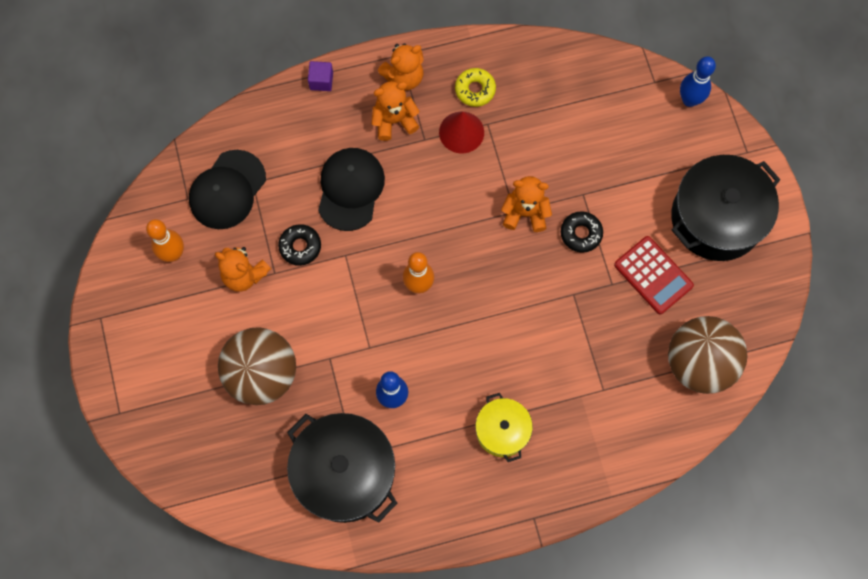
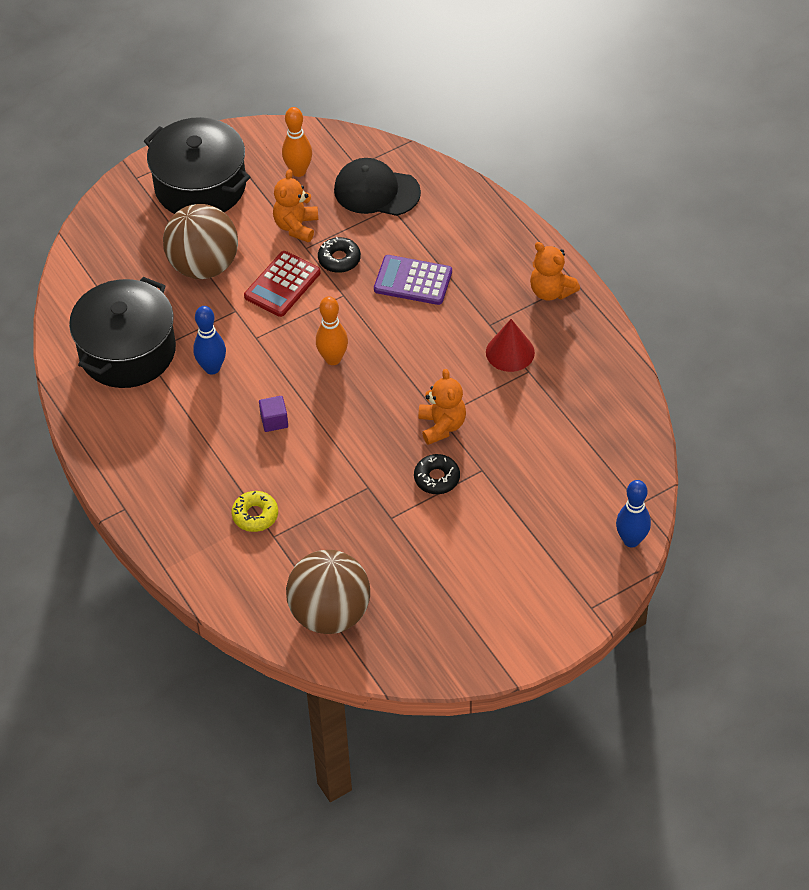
camera: 75 degrees right, 20 degrees down
purple cube [308,61,333,91] -> purple cube moved to [259,396,288,432]
black cap [318,148,385,231] -> purple calculator [374,255,452,305]
orange teddy bear [372,81,420,141] -> none
yellow donut [455,68,496,107] -> yellow donut moved to [232,491,278,532]
yellow pot [475,393,533,462] -> none
red calculator [614,236,694,314] -> red calculator moved to [244,251,321,317]
black pot [671,155,780,261] -> black pot moved to [144,117,250,214]

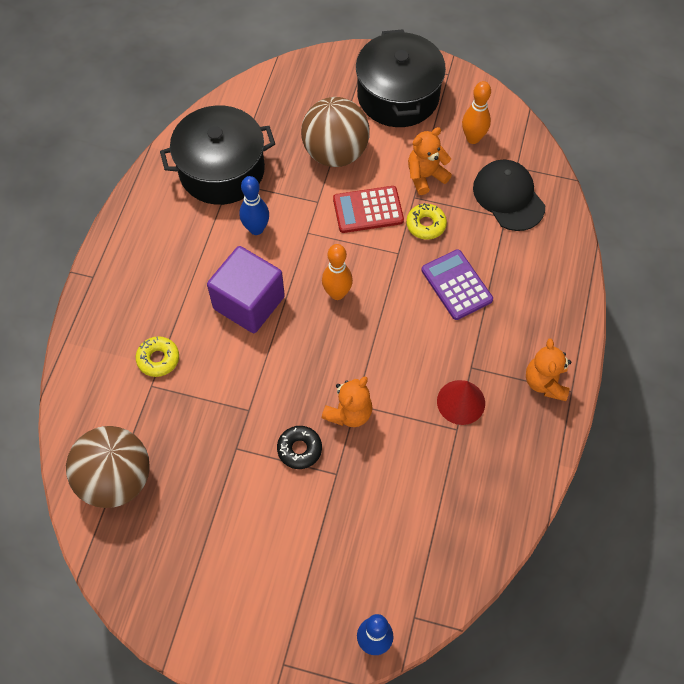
camera: 45 degrees right, 10 degrees up
purple cube [259,396,288,432] -> purple cube [207,246,285,333], size x2.37
black donut [318,237,361,273] -> yellow donut [406,203,447,240]

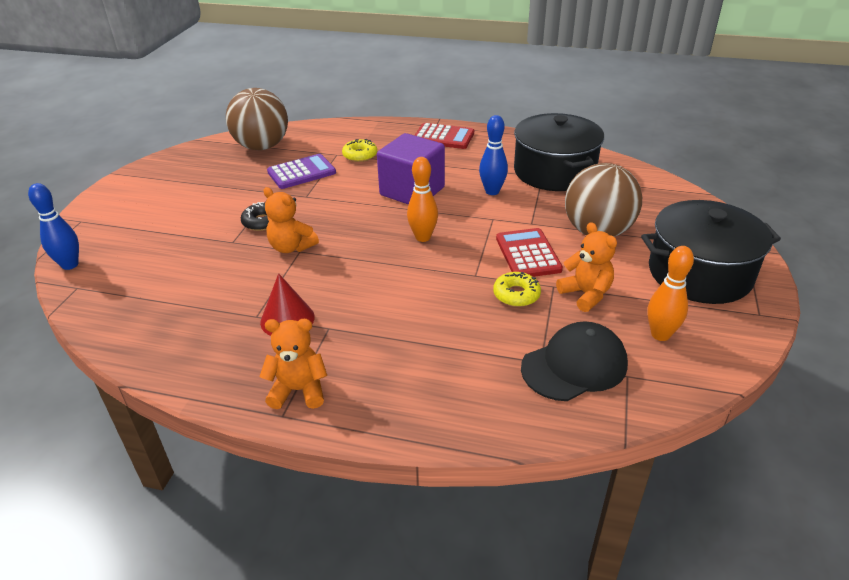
camera: 90 degrees right, 25 degrees down
purple calculator [421,249,493,320] -> purple calculator moved to [267,154,336,189]
none -> red calculator [414,123,474,149]

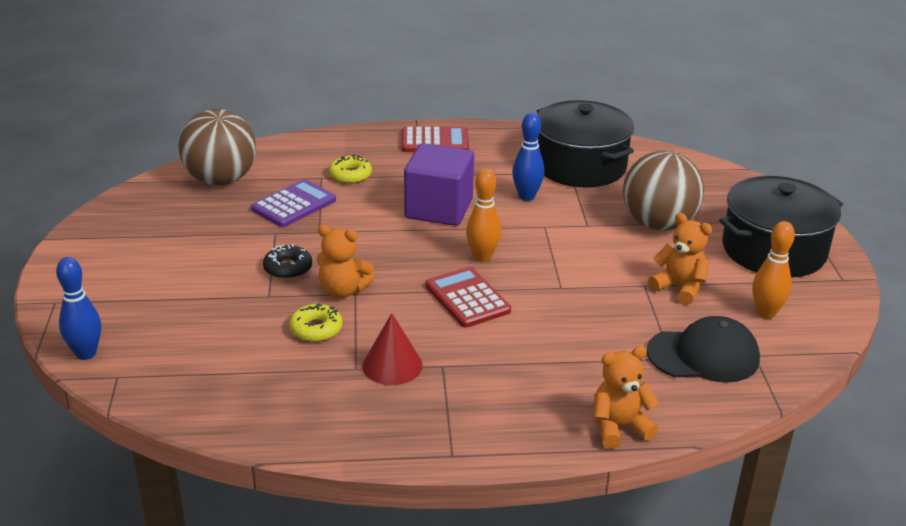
camera: 20 degrees left, 5 degrees down
orange teddy bear [259,319,327,409] -> orange teddy bear moved to [594,346,659,449]
yellow donut [493,272,541,307] -> yellow donut moved to [289,303,342,342]
red calculator [496,228,563,277] -> red calculator moved to [426,267,511,328]
black cap [521,321,628,401] -> black cap turned 45 degrees clockwise [647,316,760,383]

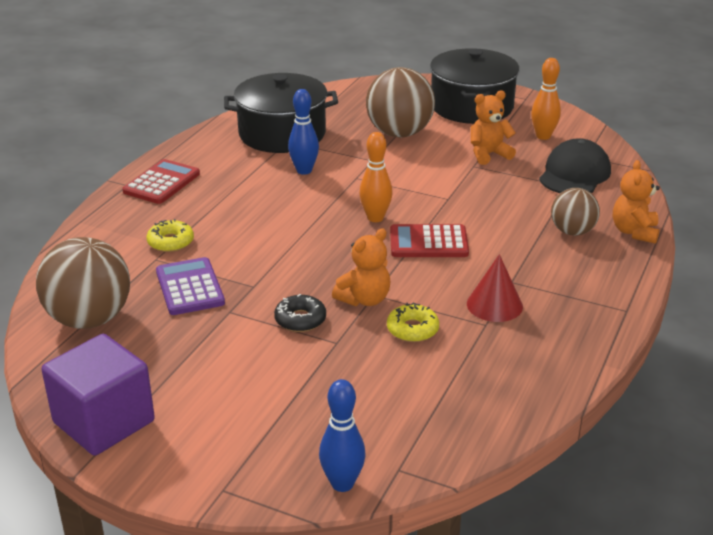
camera: 60 degrees left, 0 degrees up
purple cube [404,143,474,226] -> purple cube moved to [41,334,155,456]
none -> brown ball [551,188,600,236]

